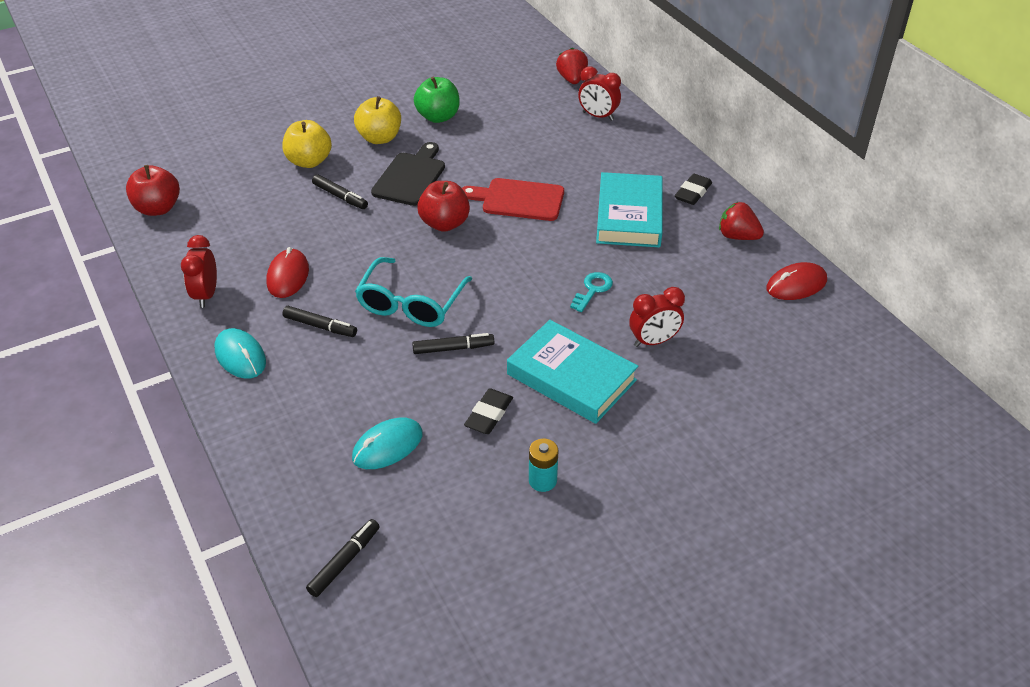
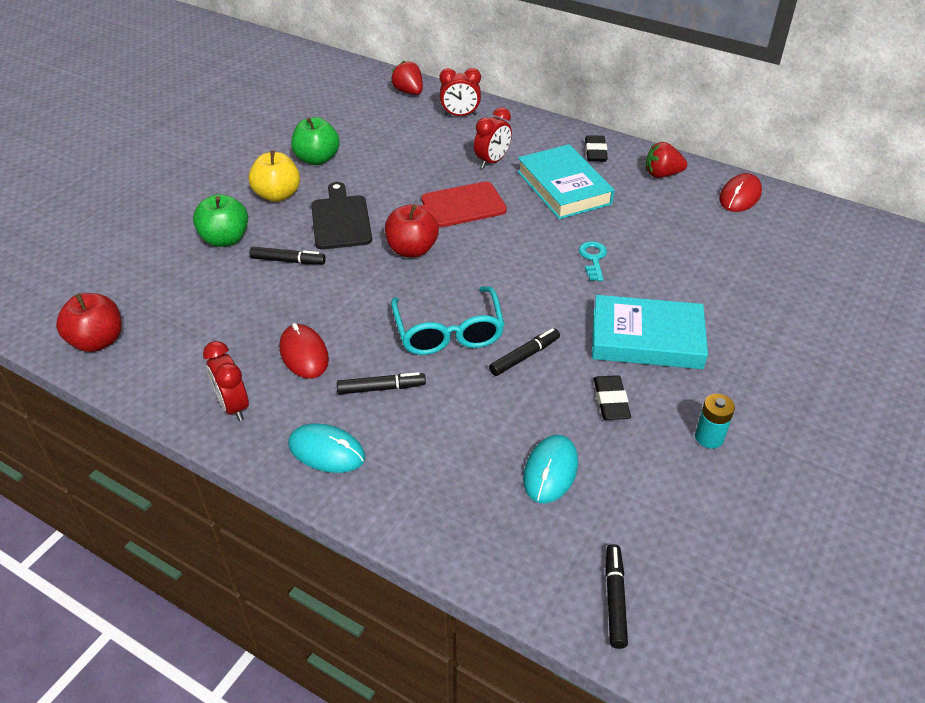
camera: 30 degrees left, 0 degrees up
yellow apple [282,120,332,168] -> green apple [193,194,248,247]
red clock [629,287,685,347] -> red clock moved to [474,107,512,169]

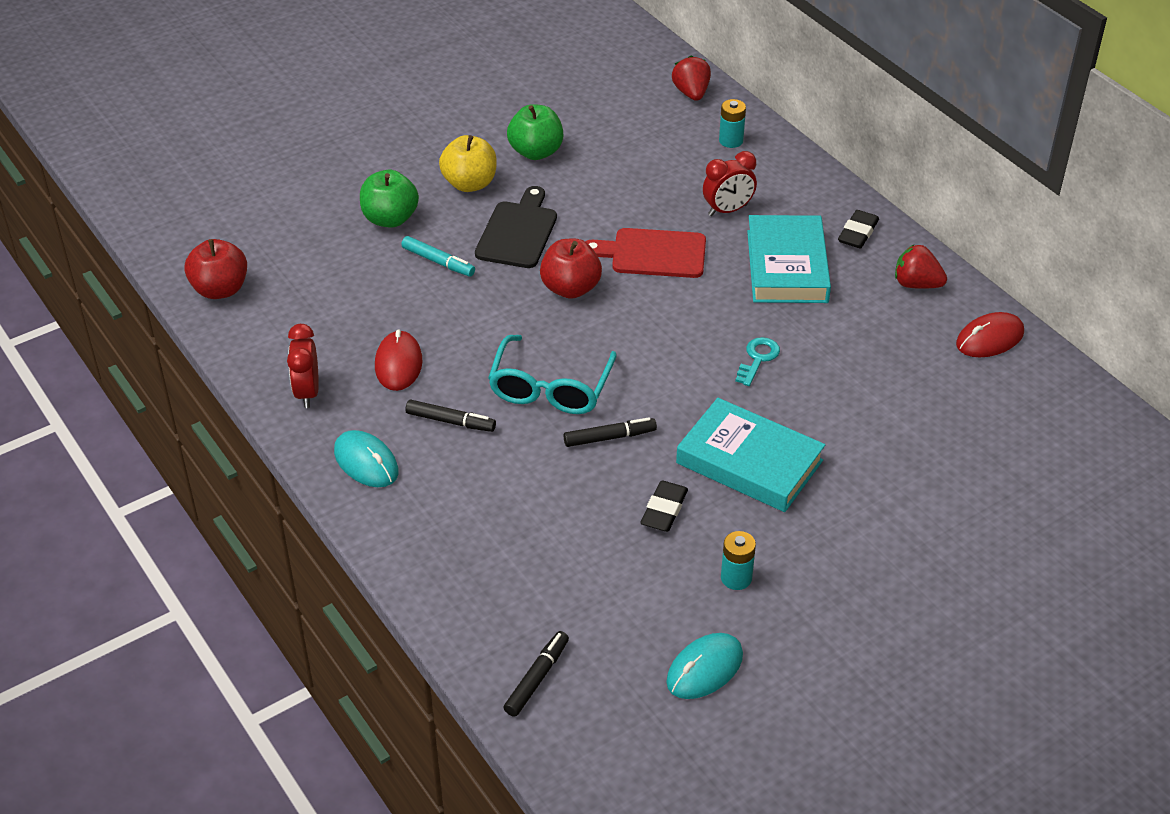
camera: 25 degrees right, 0 degrees up
black marker [249,247,326,264] -> turquoise marker [401,236,475,276]
red clock [439,68,481,116] -> turquoise battery [719,99,746,148]
turquoise mouse [523,435,578,504] -> turquoise mouse moved to [666,633,743,699]

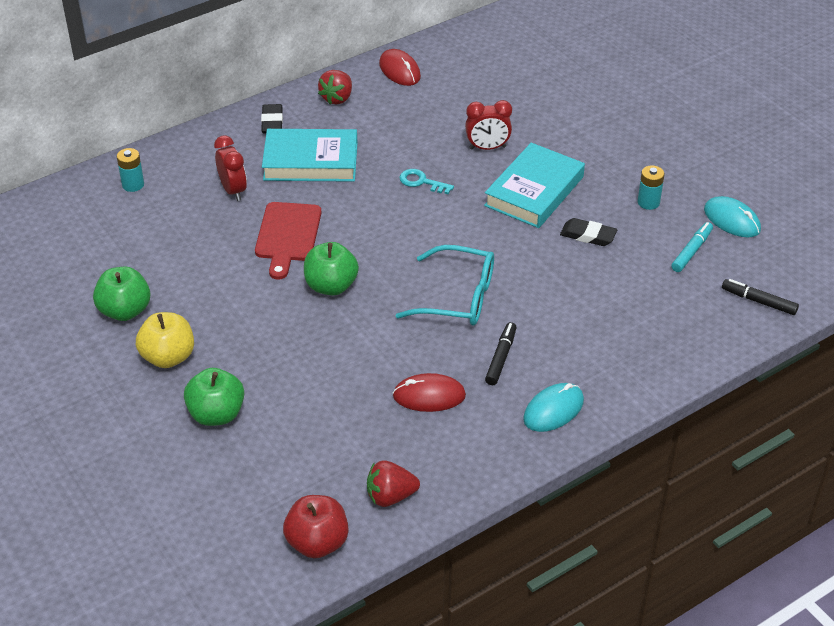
camera: 90 degrees left, 0 degrees up
red clock [287,324,319,408] -> red clock moved to [465,100,512,150]
turquoise marker [401,236,475,276] -> turquoise marker moved to [671,222,713,272]
black cutting board [475,186,557,268] -> none
red apple [540,238,602,299] -> green apple [304,242,359,295]
black marker [564,417,657,447] -> none
red strawberry [672,55,711,101] -> red strawberry moved to [367,460,420,507]
black eraser [838,210,879,248] -> black eraser turned 60 degrees clockwise [261,104,283,133]

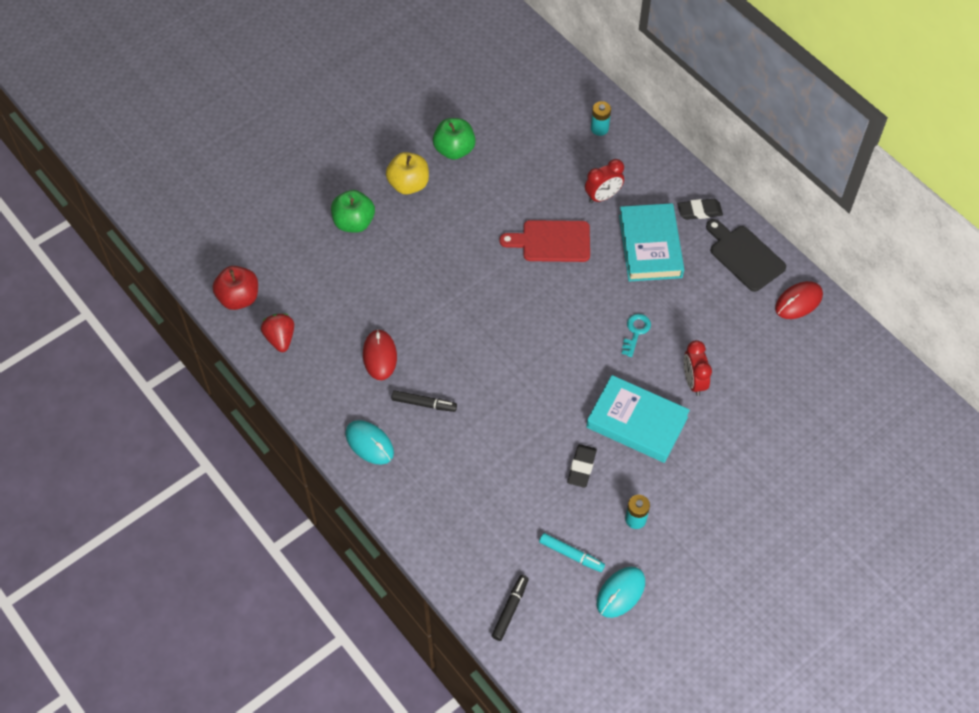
camera: 85 degrees right, 15 degrees up
green apple [304,242,359,295] -> none
red strawberry [318,70,352,104] -> black cutting board [706,219,786,292]
turquoise glasses [395,245,494,326] -> none

